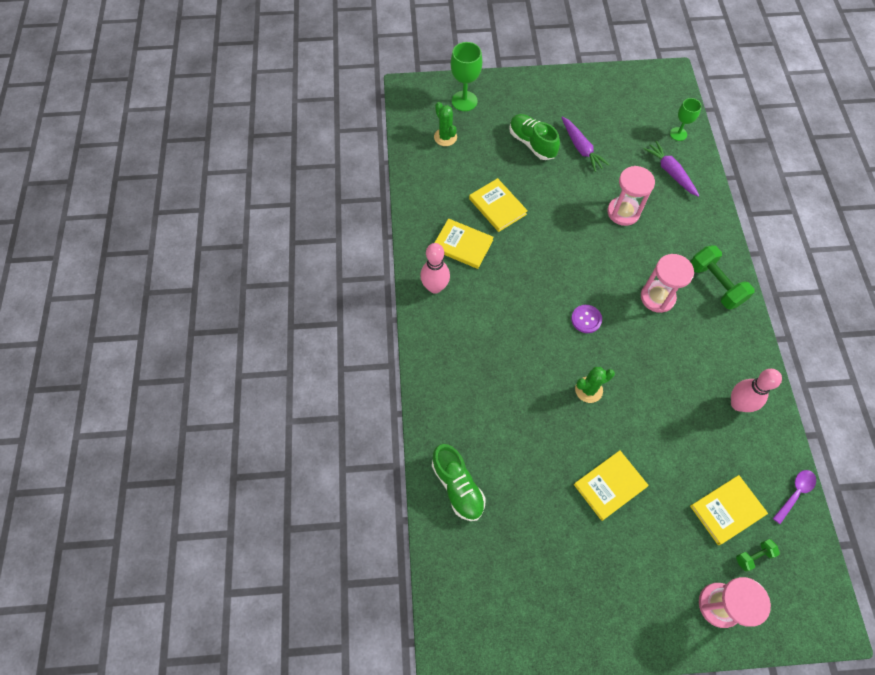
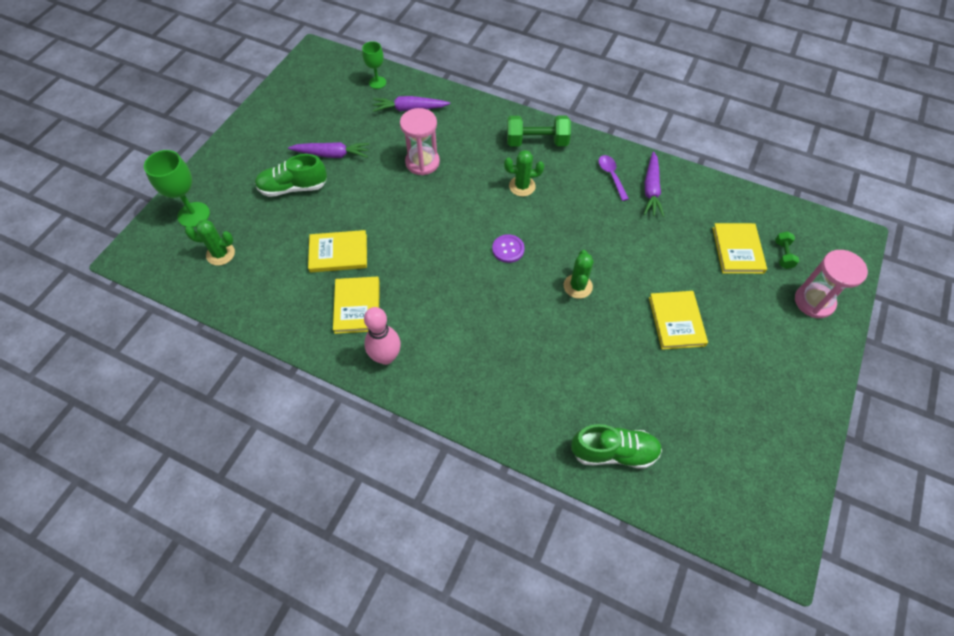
camera: 60 degrees left, 5 degrees down
yellow book [434,218,494,269] -> yellow book turned 60 degrees counterclockwise [333,277,380,334]
pink hourglass [641,254,694,313] -> green cactus [504,150,544,196]
pink bowling pin [731,369,782,412] -> purple carrot [644,151,664,217]
purple spoon [773,470,816,524] -> purple spoon moved to [599,155,629,201]

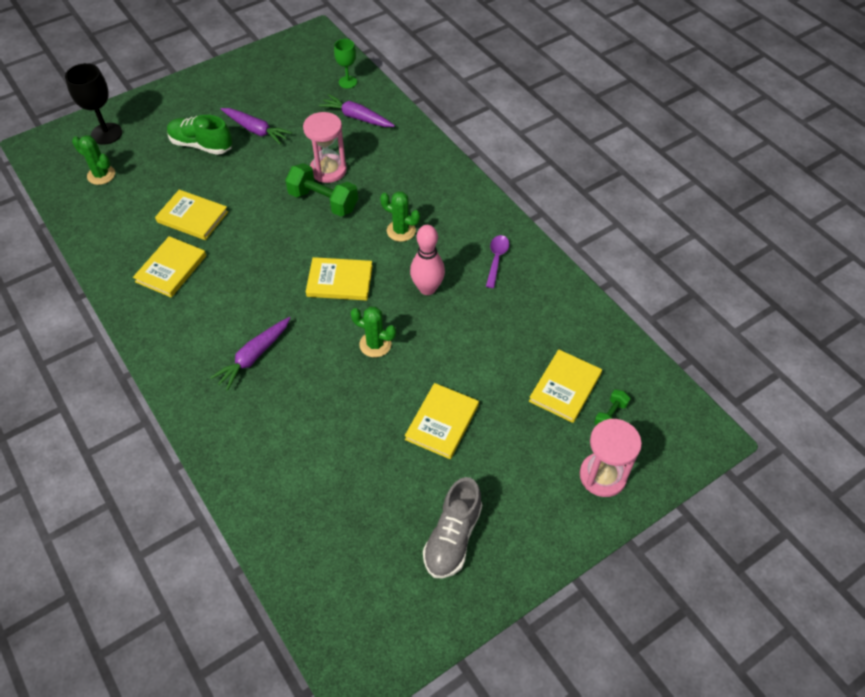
camera: 30 degrees right, 5 degrees down
green goblet [144,150,210,227] -> black goblet [65,63,122,145]
pink bowling pin [364,307,401,365] -> pink bowling pin moved to [410,225,445,295]
purple button [492,234,525,263] -> yellow book [306,257,373,300]
green dumbbell [507,115,571,147] -> green dumbbell moved to [285,163,358,216]
green cactus [564,250,594,299] -> green cactus turned 75 degrees clockwise [350,307,396,357]
green shoe [571,424,662,469] -> none
purple carrot [644,151,664,217] -> purple carrot moved to [210,317,290,391]
none -> grey shoe [423,477,482,579]

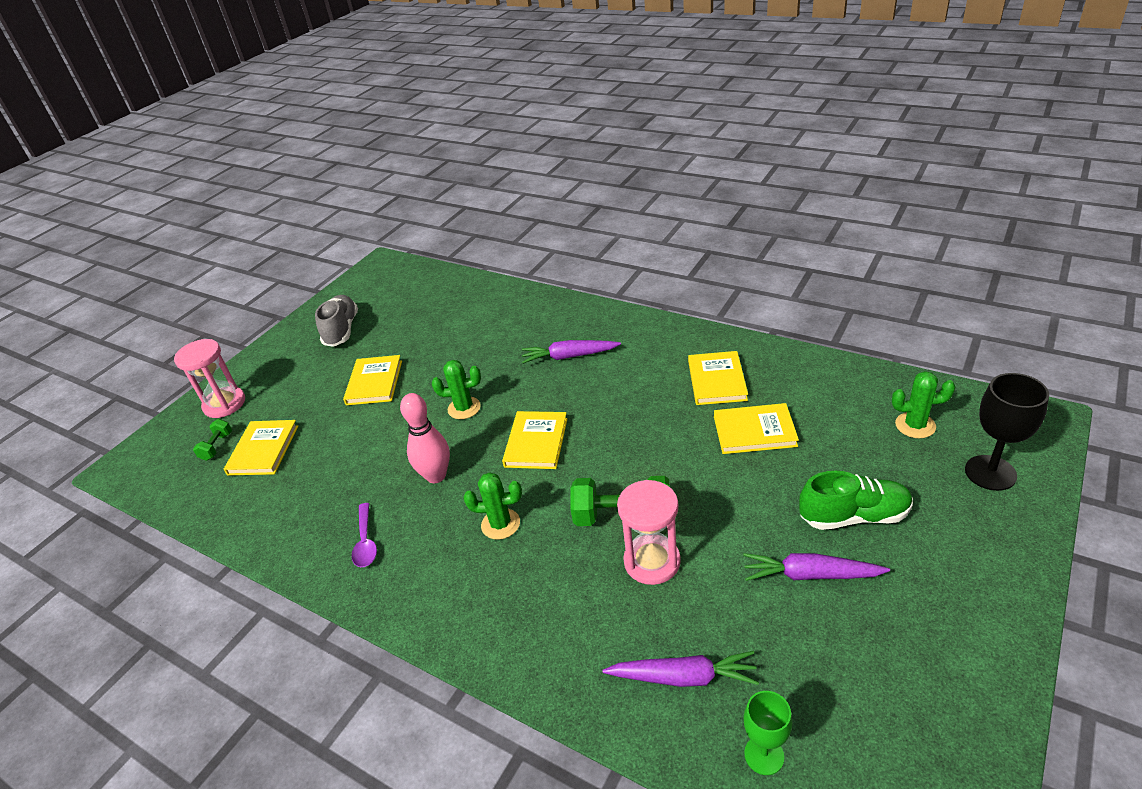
camera: 160 degrees right, 15 degrees down
purple carrot [210,317,290,391] -> purple carrot turned 105 degrees counterclockwise [522,340,621,364]
yellow book [306,257,373,300] -> yellow book turned 60 degrees counterclockwise [502,411,567,469]

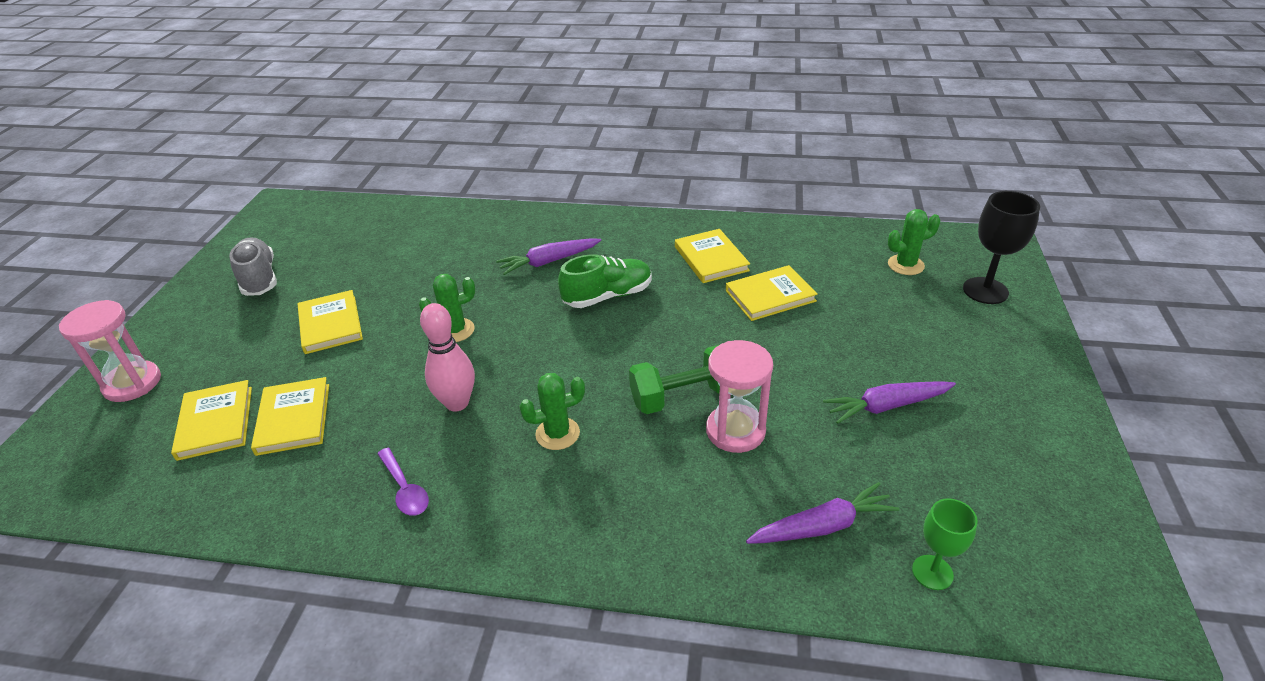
camera: 25 degrees left, 0 degrees up
green dumbbell [193,419,232,461] -> none
yellow book [502,411,567,469] -> yellow book moved to [251,377,329,456]
green shoe [799,471,913,530] -> green shoe moved to [558,254,652,308]

